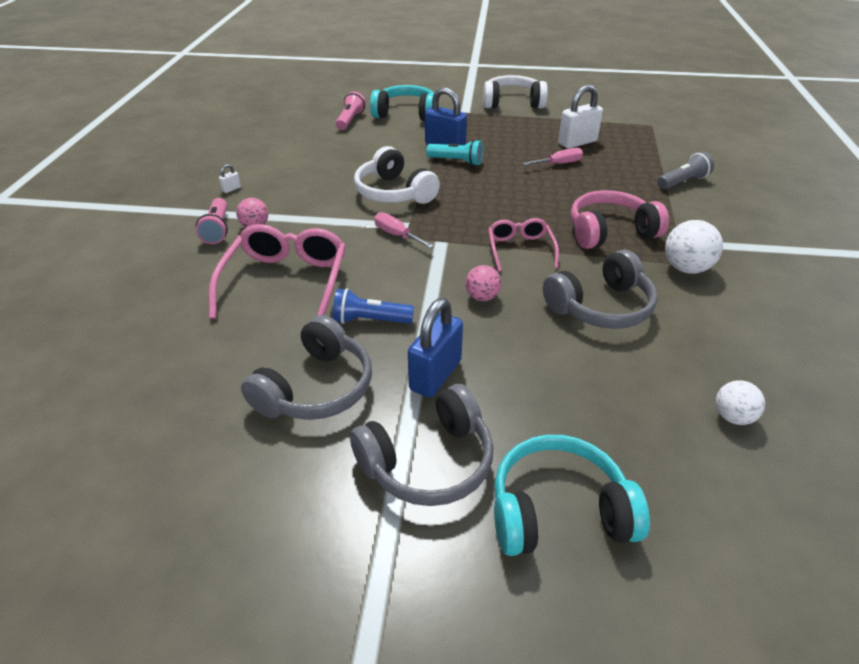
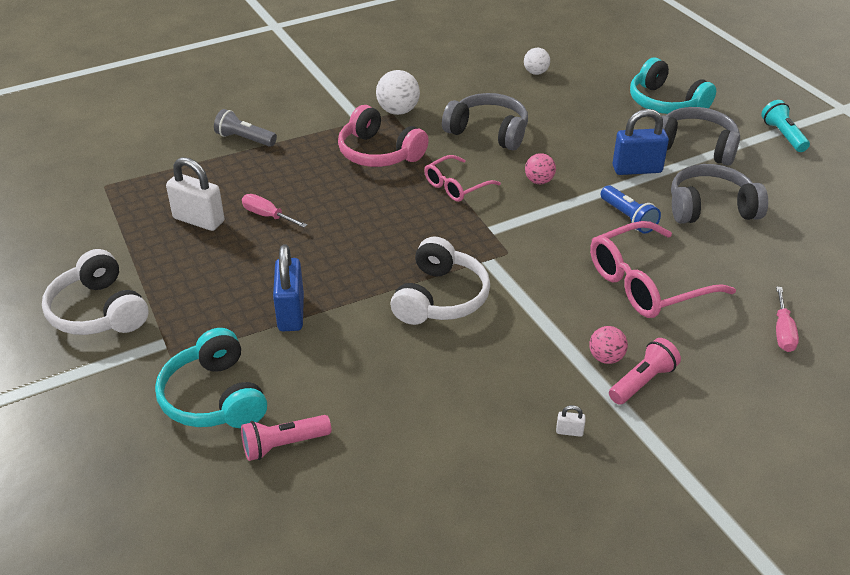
camera: 125 degrees left, 0 degrees up
pink screwdriver [374,212,434,248] -> pink screwdriver moved to [776,286,799,352]
turquoise flashlight [426,139,483,166] -> turquoise flashlight moved to [762,100,810,152]

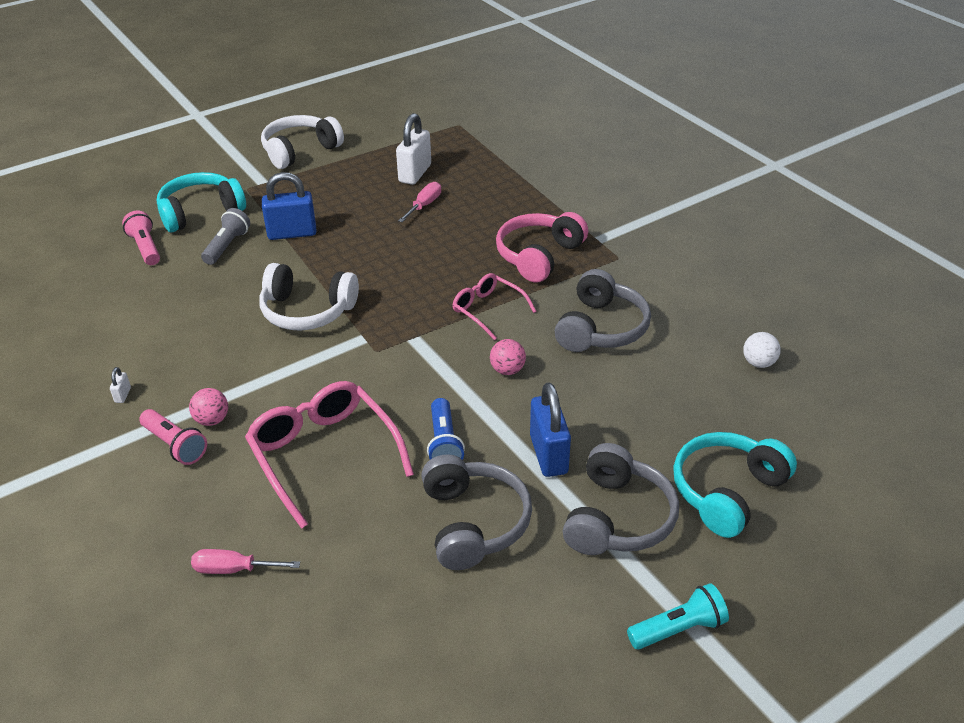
camera: 85 degrees right, 0 degrees up
grey flashlight [214,109,277,147] -> grey flashlight moved to [201,208,250,265]
white ball [376,70,420,115] -> none
blue flashlight [601,185,661,234] -> blue flashlight turned 60 degrees counterclockwise [427,398,465,460]

